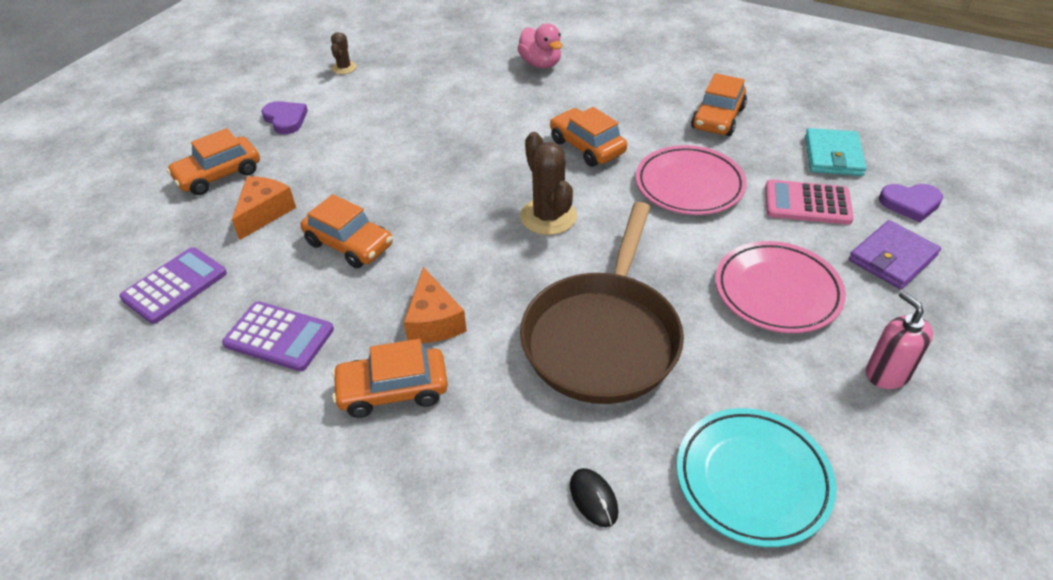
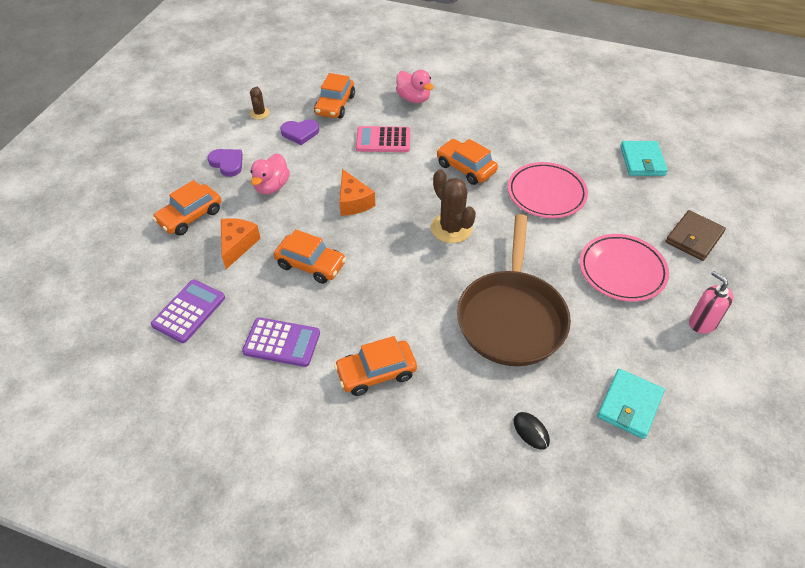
camera: 10 degrees left, 5 degrees up
orange cheese [404,267,467,343] -> orange cheese moved to [339,169,375,216]
turquoise plate [677,408,836,547] -> turquoise wallet [597,369,665,439]
orange car [691,73,747,136] -> orange car moved to [314,73,355,118]
pink calculator [765,180,854,225] -> pink calculator moved to [356,126,410,152]
purple wallet [849,220,941,289] -> brown wallet [666,210,726,261]
purple heart [879,184,943,222] -> purple heart moved to [280,119,319,145]
none -> pink duck [250,153,290,194]

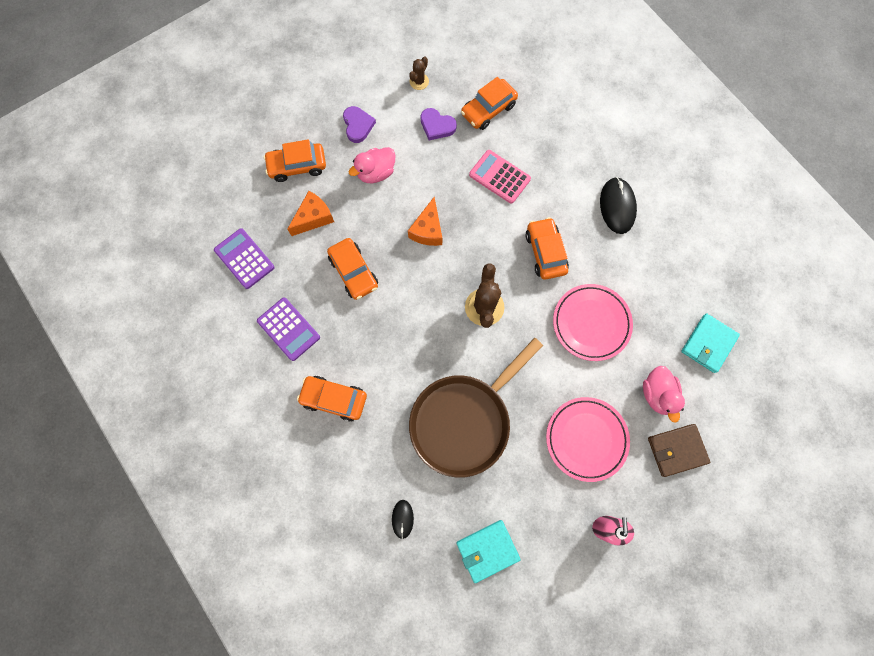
camera: 35 degrees right, 25 degrees up
purple calculator [151,280,225,343] -> purple calculator turned 105 degrees counterclockwise [214,228,275,289]
pink duck [396,70,434,103] -> pink duck moved to [643,366,685,423]
none -> black mouse [600,177,637,234]

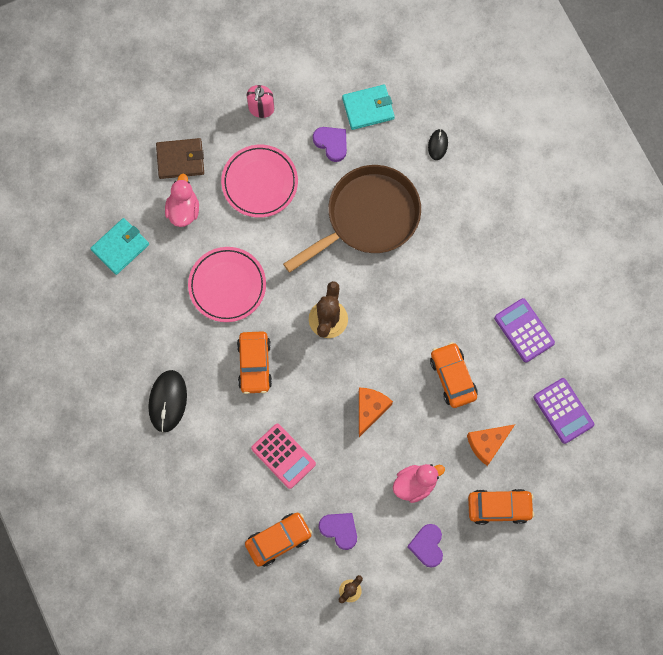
camera: 170 degrees left, 0 degrees up
orange car [297,376,367,422] -> none
none -> purple heart [313,127,347,162]

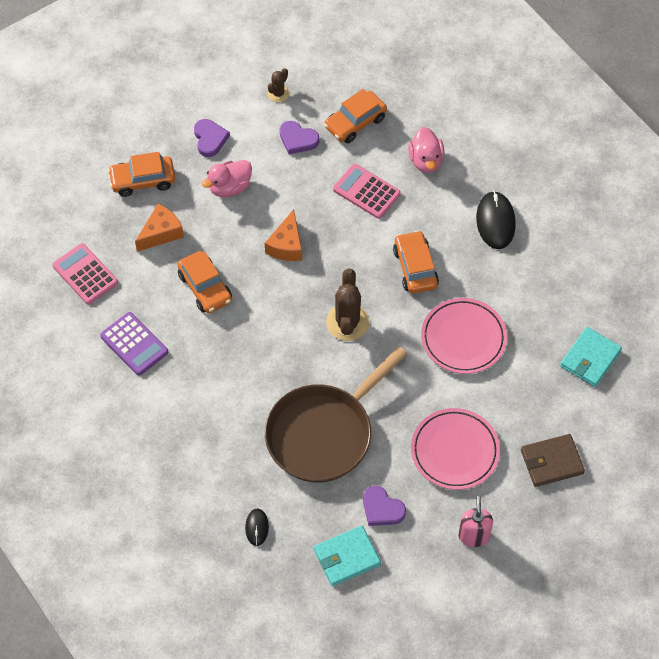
camera: 170 degrees right, 15 degrees down
pink duck [165,174,199,227] -> pink duck moved to [408,127,445,173]
purple calculator [534,378,594,444] -> pink calculator [52,243,118,305]

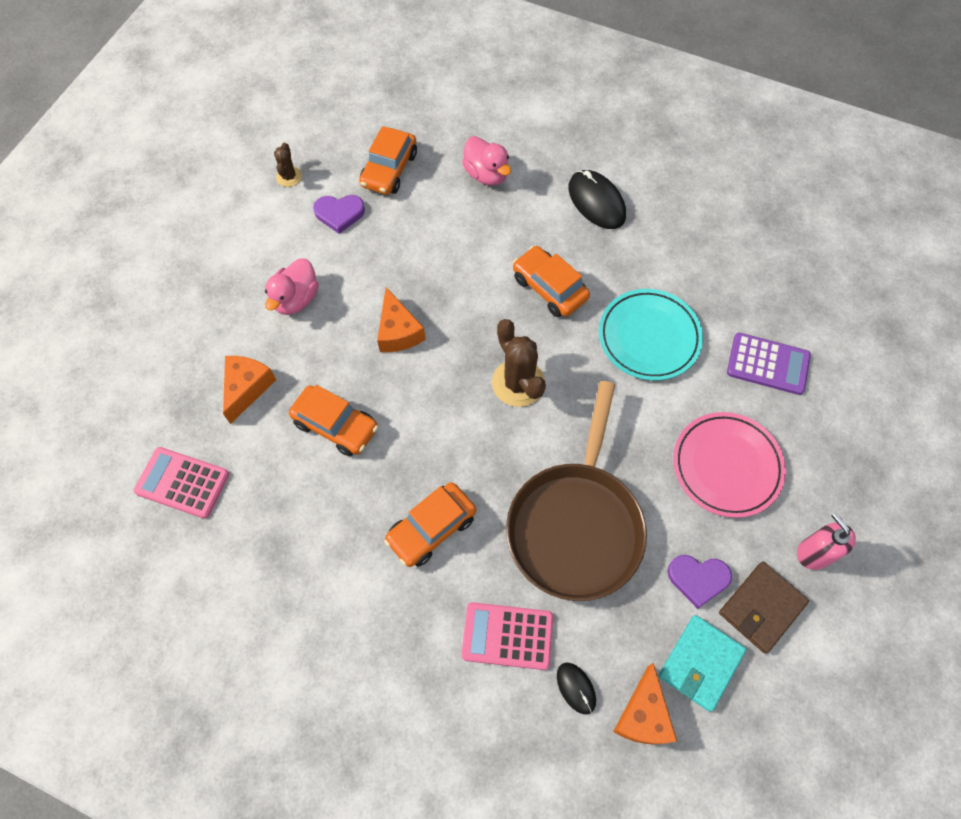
camera: 30 degrees left, 5 degrees up
purple calculator [100,312,168,376] -> purple calculator moved to [727,333,811,395]
orange car [108,152,175,197] -> orange car moved to [384,482,476,567]
purple heart [194,119,230,157] -> none
pink calculator [333,164,401,219] -> pink calculator moved to [461,602,553,670]
pink plate [421,298,507,374] -> turquoise plate [599,289,703,381]
brown wallet [521,434,585,487] -> brown wallet moved to [719,562,809,654]
turquoise wallet [560,327,622,387] -> none
none -> orange cheese [613,663,677,744]

